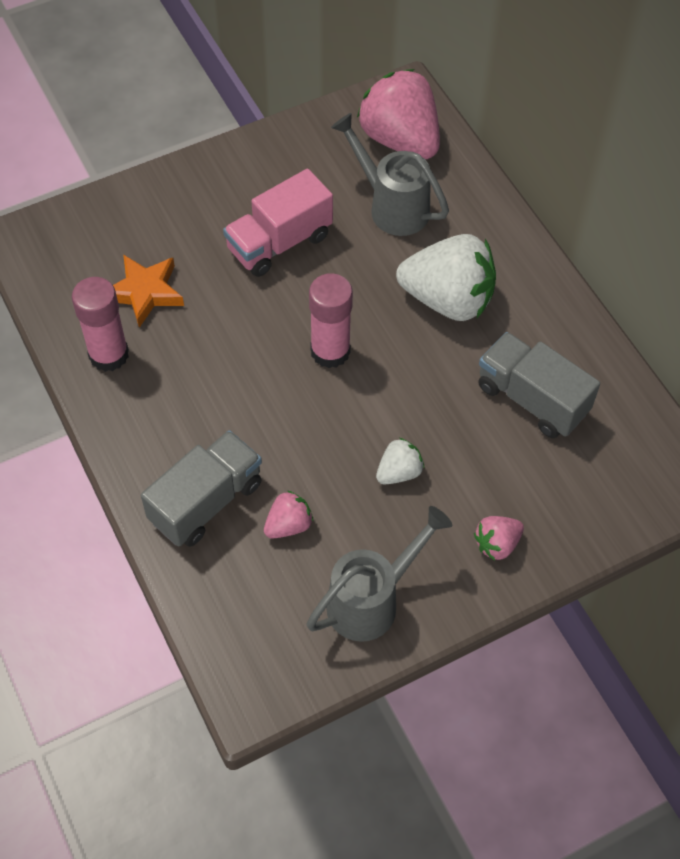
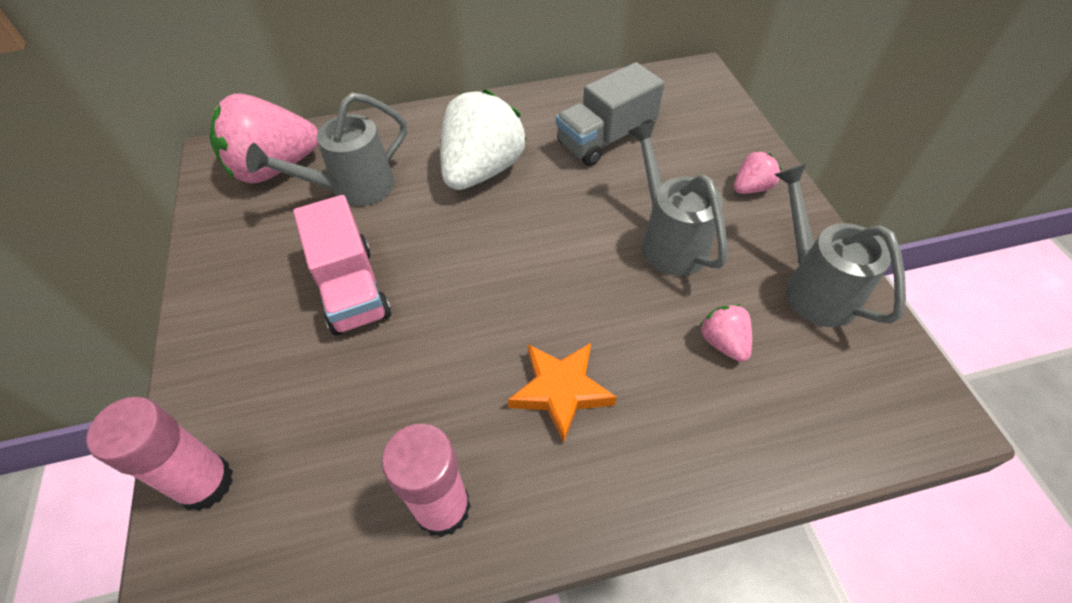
camera: 75 degrees left, 5 degrees down
orange star [113,255,184,328] -> orange star moved to [508,343,617,443]
grey truck [141,430,262,547] -> none
pink glue stick [309,273,353,368] -> pink glue stick moved to [86,397,233,511]
white strawberry [376,438,424,484] -> grey watering can [628,122,727,276]
pink strawberry [474,516,524,561] -> pink strawberry turned 105 degrees counterclockwise [734,151,782,194]

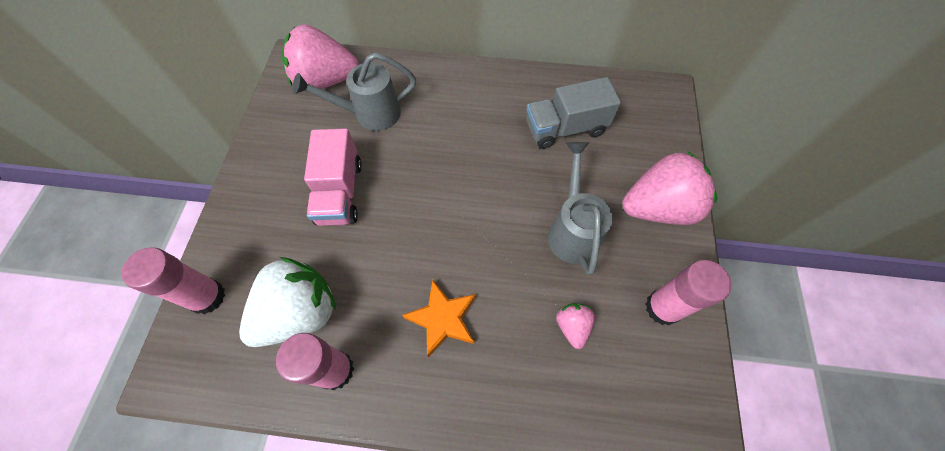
camera: 20 degrees right, 10 degrees up
white strawberry [440,90,526,190] -> white strawberry moved to [239,257,336,347]
pink strawberry [734,151,782,194] -> pink strawberry [622,151,717,225], size x2.12
grey watering can [774,164,906,327] -> pink glue stick [645,260,731,325]

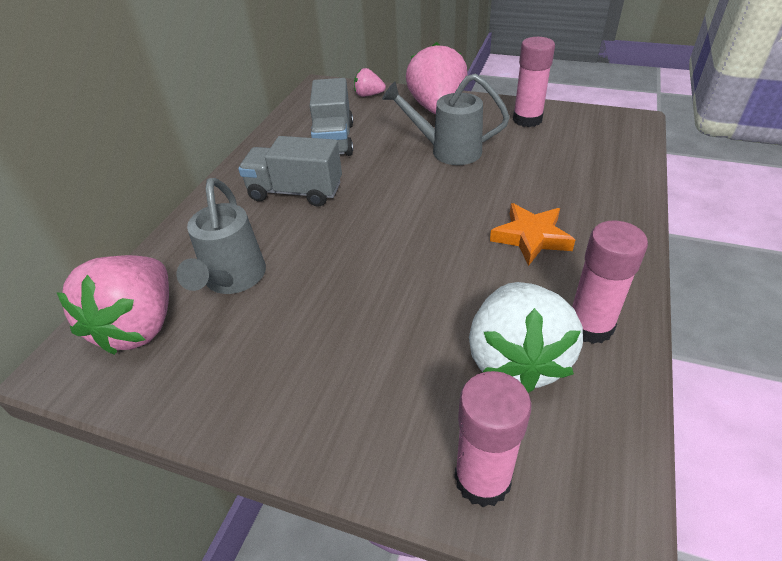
camera: 75 degrees left, 20 degrees down
white strawberry [239,257,336,347] -> white strawberry turned 150 degrees counterclockwise [469,282,583,393]
pink truck [304,128,362,226] -> none
pink strawberry [556,303,595,349] -> pink strawberry moved to [354,68,386,97]
none -> grey truck [238,136,342,207]

